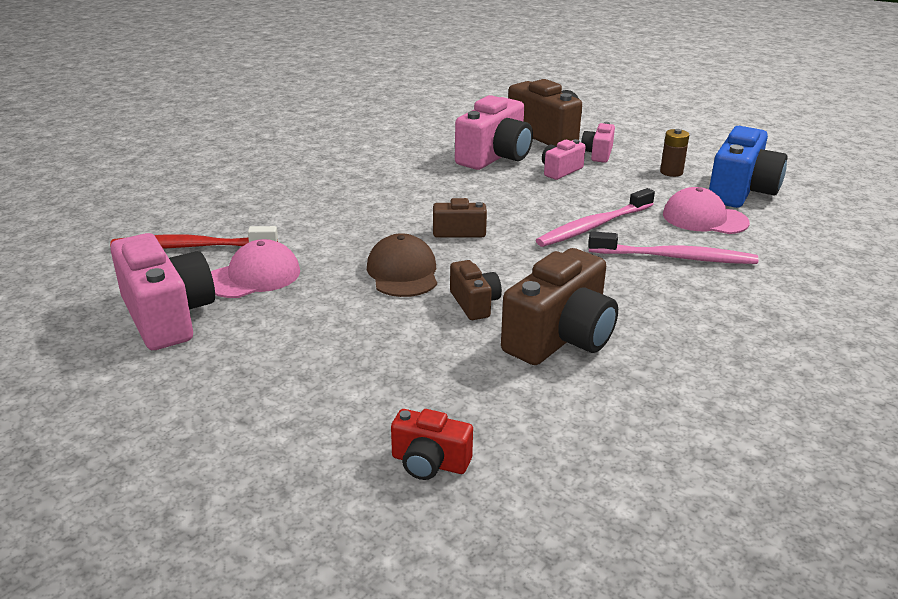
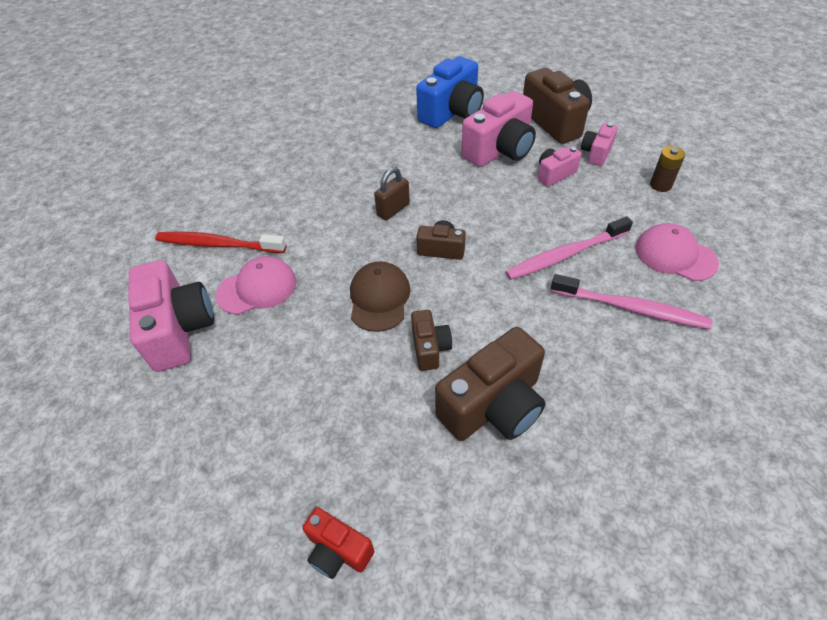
camera: 15 degrees right, 20 degrees up
blue camera [709,126,787,208] -> blue camera moved to [416,56,484,128]
none -> brown padlock [374,167,410,220]

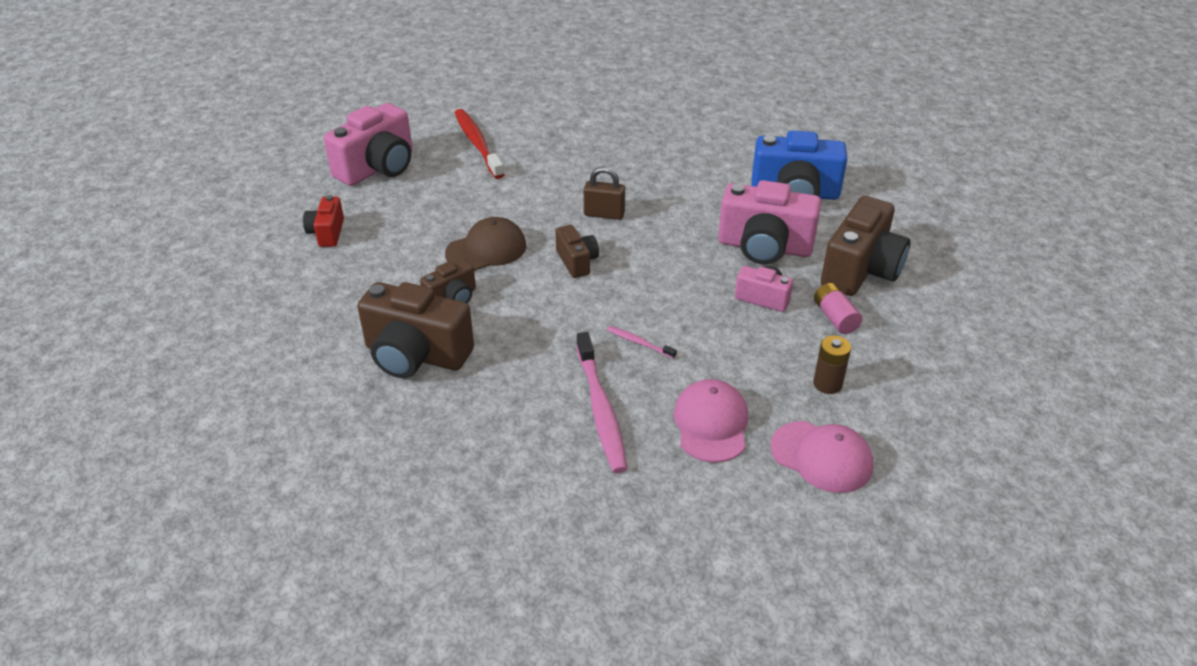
camera: 55 degrees right, 10 degrees down
pink cap [216,256,296,315] -> pink cap moved to [770,421,873,493]
red camera [302,507,374,579] -> red camera moved to [303,195,344,247]
pink toothbrush [505,216,633,280] -> pink toothbrush [607,326,677,359], size x0.46
pink camera [581,123,618,166] -> pink battery [814,283,862,334]

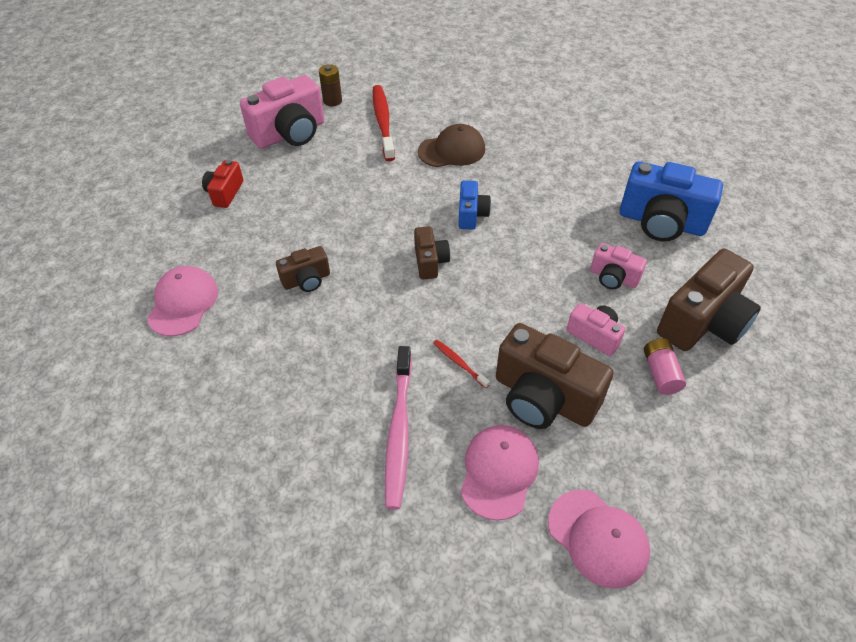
camera: 15 degrees right, 10 degrees up
brown camera [357,282,474,378] -> brown camera moved to [496,323,613,429]
brown cap [445,217,526,271] -> brown cap moved to [418,124,485,167]
brown padlock [584,167,625,220] -> blue camera [458,180,491,230]
pink toothbrush [607,326,677,359] -> red toothbrush [433,340,490,388]
pink camera [718,180,821,265] -> pink camera [590,243,647,289], size x0.53
brown battery [813,336,851,394] -> brown battery moved to [319,64,342,106]
none -> pink cap [147,266,218,336]

